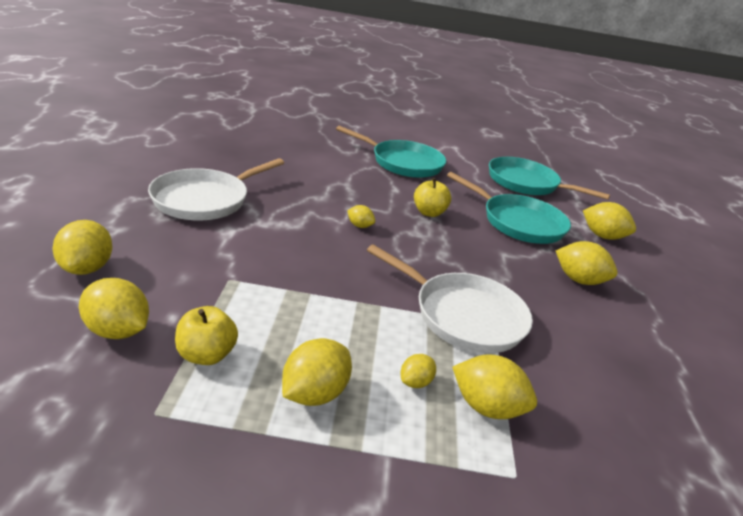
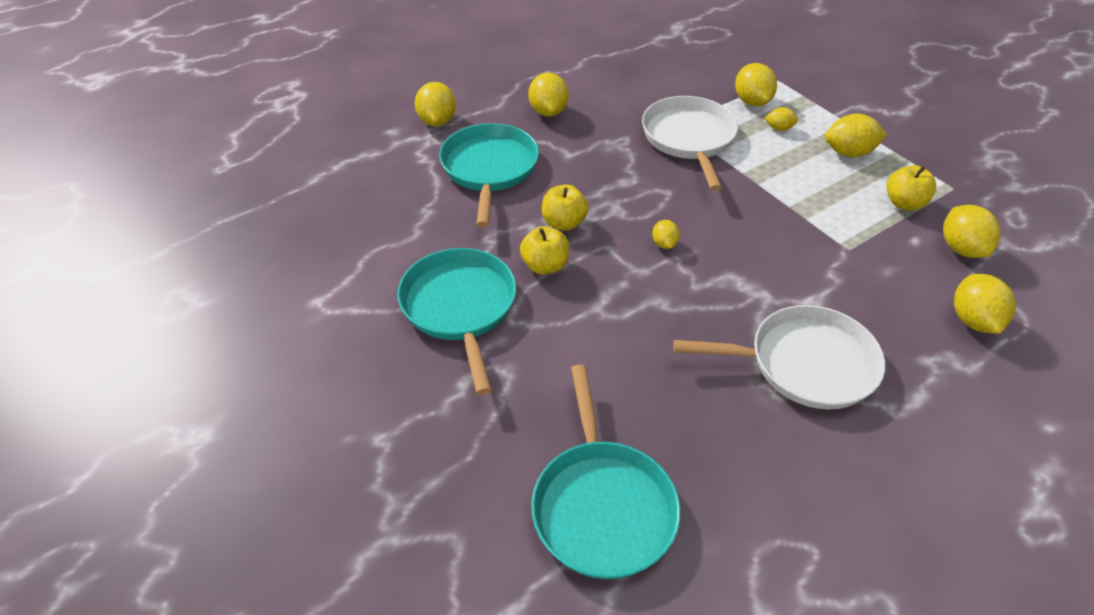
camera: 125 degrees left, 15 degrees up
yellow lemon [53,220,113,275] -> yellow lemon turned 45 degrees counterclockwise [954,274,1016,334]
turquoise pan [489,157,610,200] -> turquoise pan moved to [531,365,681,579]
none -> yellow apple [520,226,569,274]

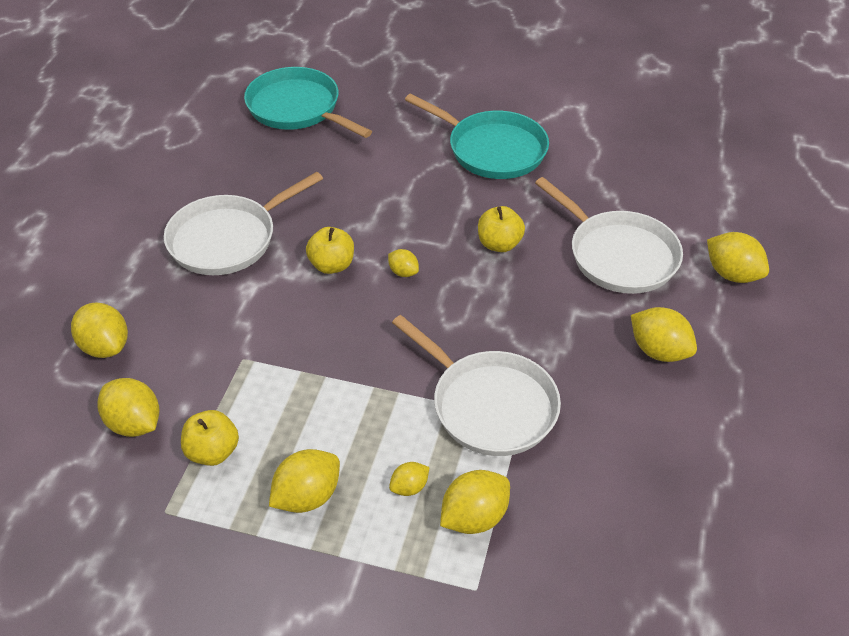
camera: 140 degrees right, 0 degrees up
turquoise pan [439,123,539,227] -> white pan [535,177,683,294]
yellow apple [520,226,569,274] -> yellow apple moved to [306,227,354,274]
yellow lemon [735,63,777,106] -> yellow lemon turned 75 degrees counterclockwise [440,470,510,534]

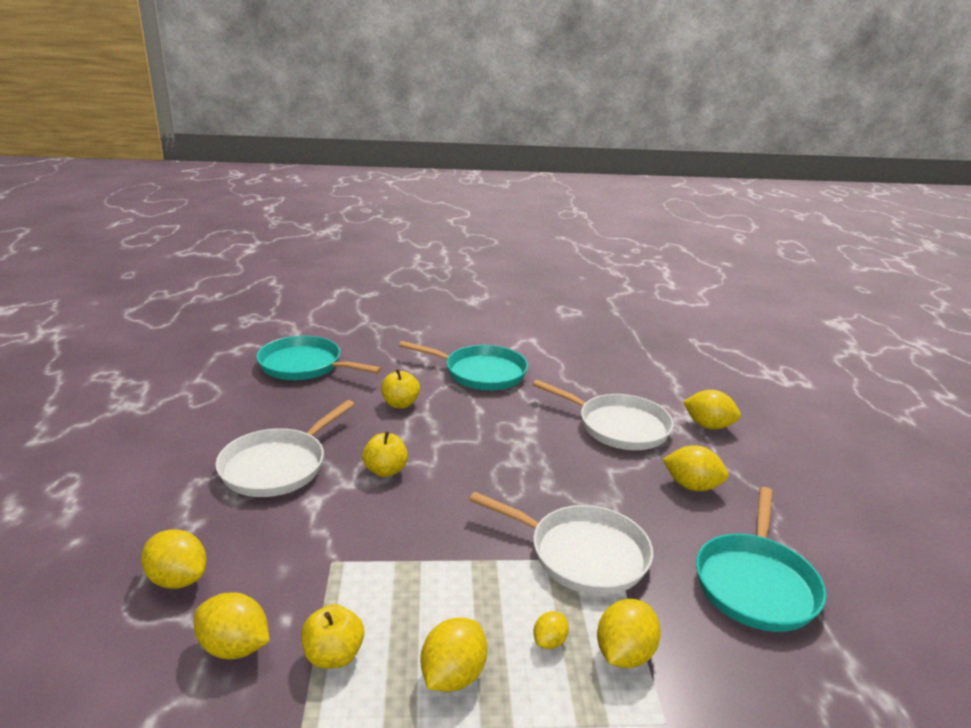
camera: 20 degrees left, 20 degrees down
yellow lemon [388,249,419,277] -> none
yellow apple [478,206,525,252] -> yellow apple moved to [381,369,420,408]
none -> turquoise pan [696,487,826,632]

